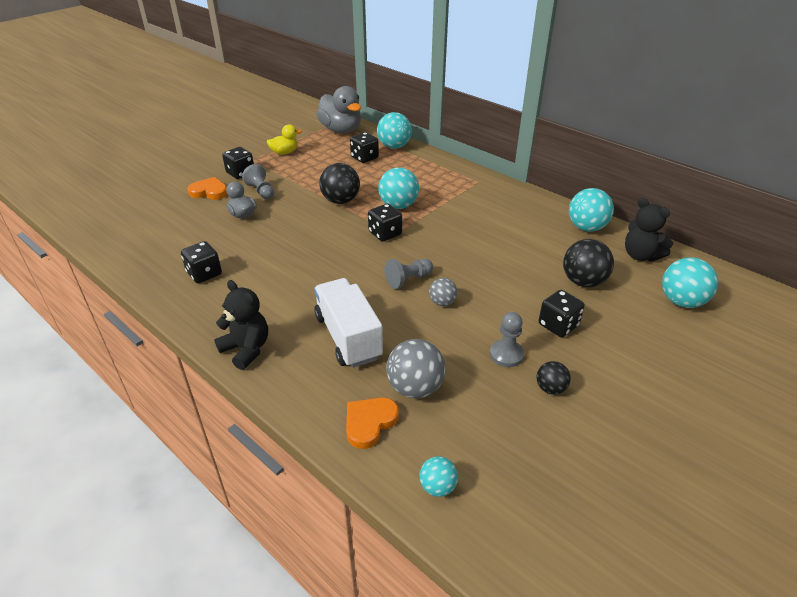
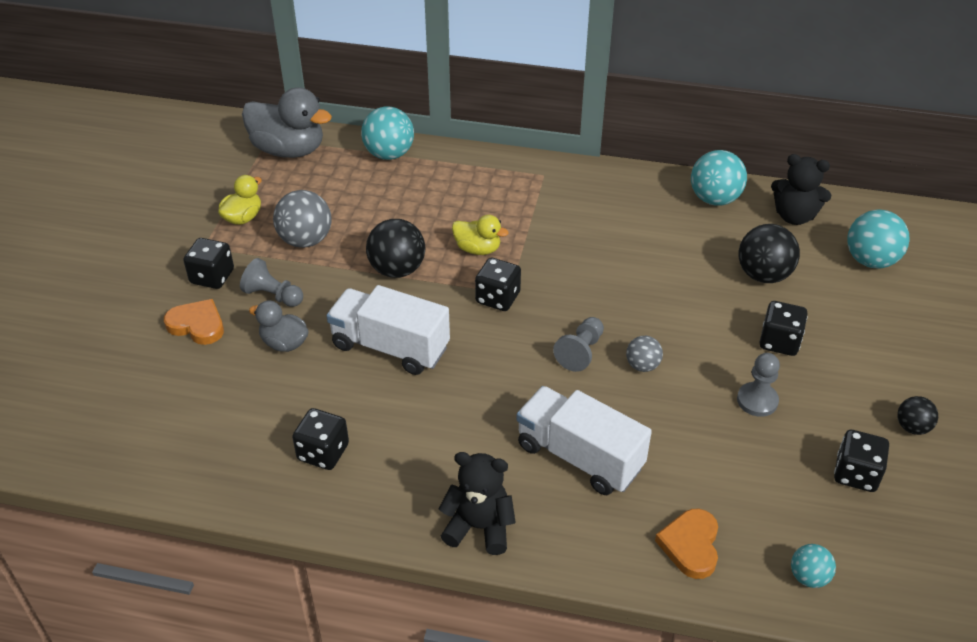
camera: 30 degrees left, 5 degrees up
orange heart [187,177,228,200] -> orange heart turned 45 degrees clockwise [164,299,224,345]
black dice [350,132,379,163] -> black dice moved to [834,430,889,492]
turquoise ball [378,167,419,209] -> yellow duck [452,215,509,255]
grey ball [386,339,446,398] -> grey ball moved to [273,190,332,248]
black ball [537,361,571,395] -> black ball moved to [897,396,938,435]
none -> white truck [326,285,450,375]

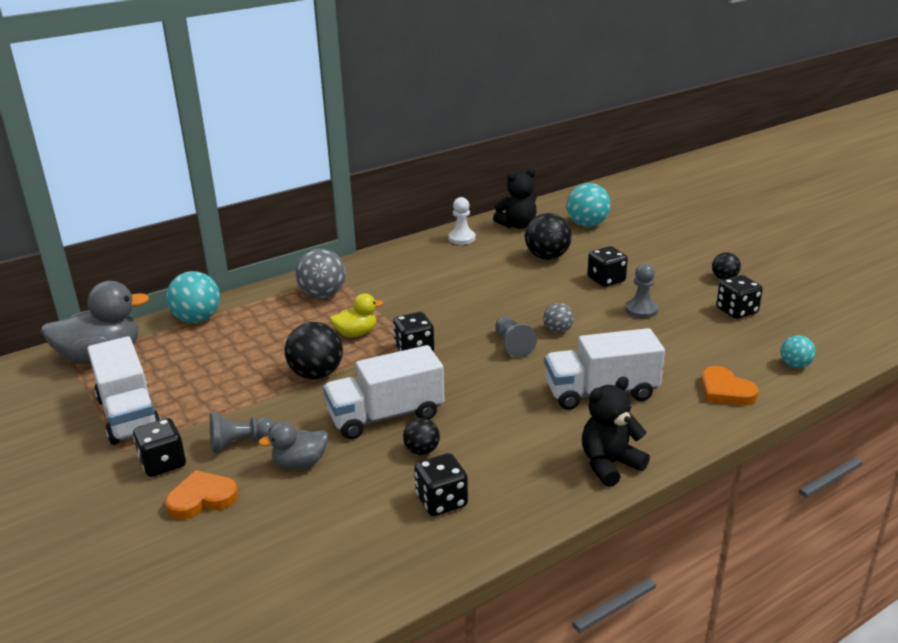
camera: 45 degrees left, 15 degrees down
yellow duck [218,175,262,225] -> white truck [87,336,161,445]
grey ball [273,190,332,248] -> grey ball moved to [295,249,346,298]
turquoise ball [691,150,747,206] -> white pawn [448,197,476,245]
none -> black ball [403,418,440,455]

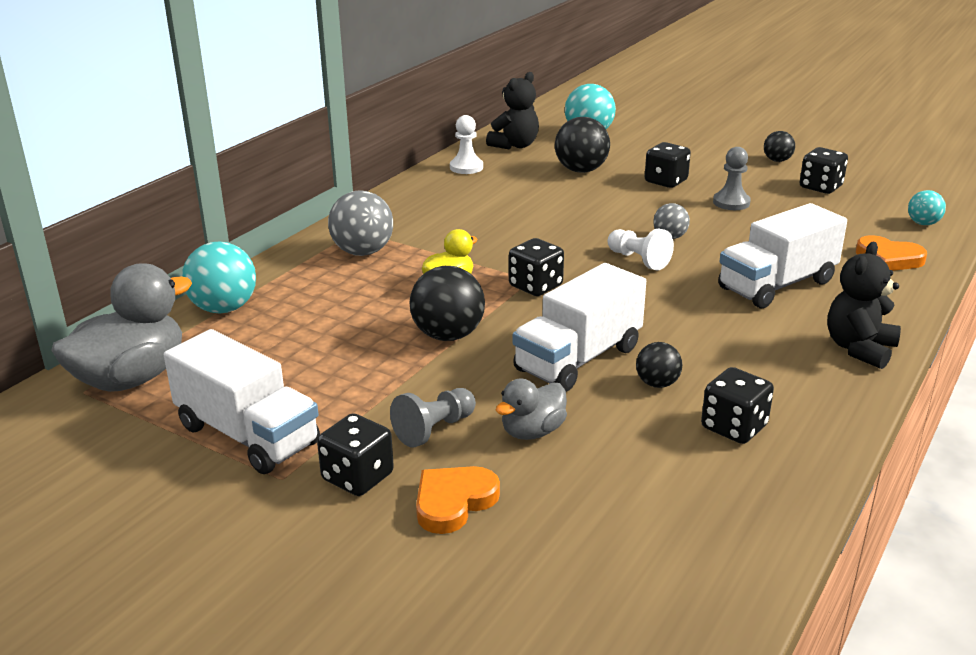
camera: 25 degrees left, 0 degrees up
grey pawn [495,317,537,358] -> white pawn [608,229,674,270]

